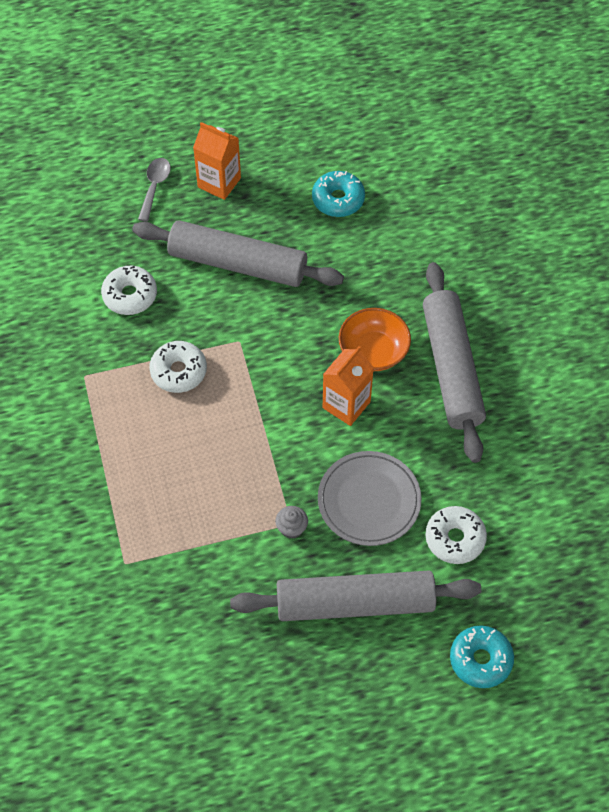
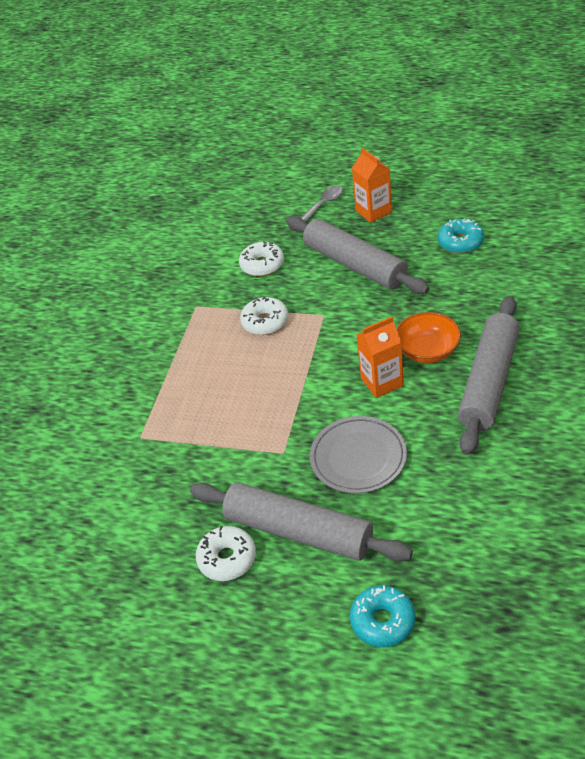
camera: 35 degrees right, 15 degrees down
grey cupcake [275,506,308,539] -> none
white donut [425,506,487,564] -> white donut moved to [196,526,256,581]

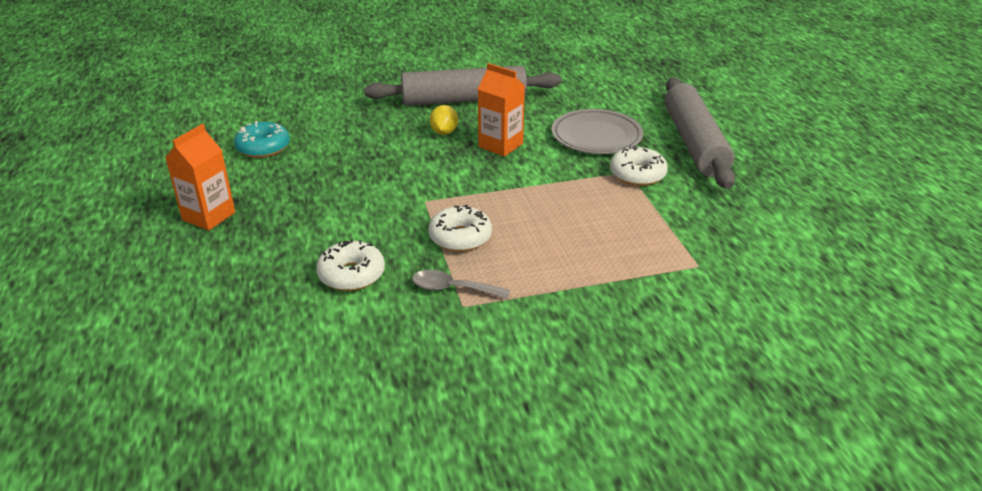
camera: 125 degrees left, 10 degrees down
white donut [196,526,256,581] -> white donut moved to [610,146,668,186]
grey rolling pin [286,216,429,294] -> none
grey spoon [301,186,343,223] -> grey spoon moved to [412,270,510,299]
turquoise donut [350,585,415,647] -> none
orange bowl [396,312,461,363] -> yellow lemon [430,105,458,135]

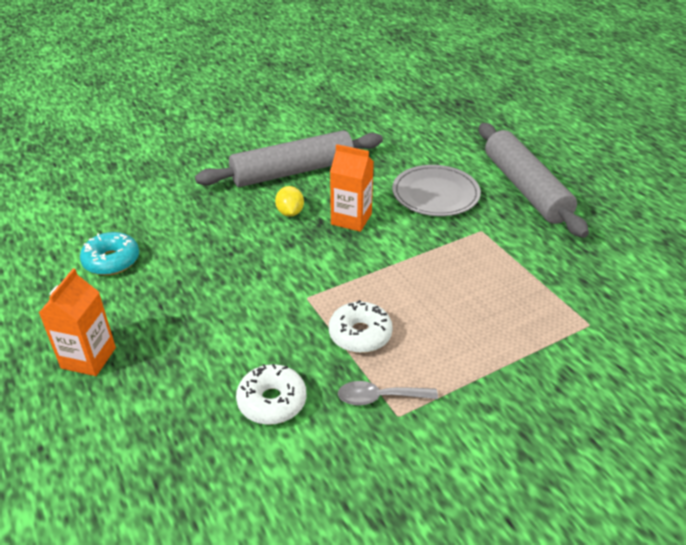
camera: 15 degrees left, 5 degrees up
white donut [610,146,668,186] -> none

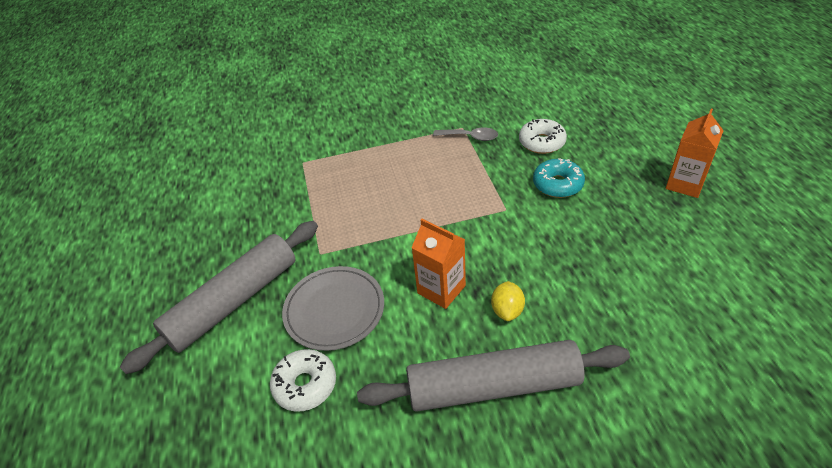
camera: 160 degrees left, 5 degrees up
turquoise donut [80,232,139,275] -> turquoise donut moved to [533,158,585,198]
white donut [329,300,393,353] -> white donut moved to [270,349,336,412]
grey rolling pin [479,123,589,238] -> grey rolling pin turned 45 degrees clockwise [120,221,318,374]

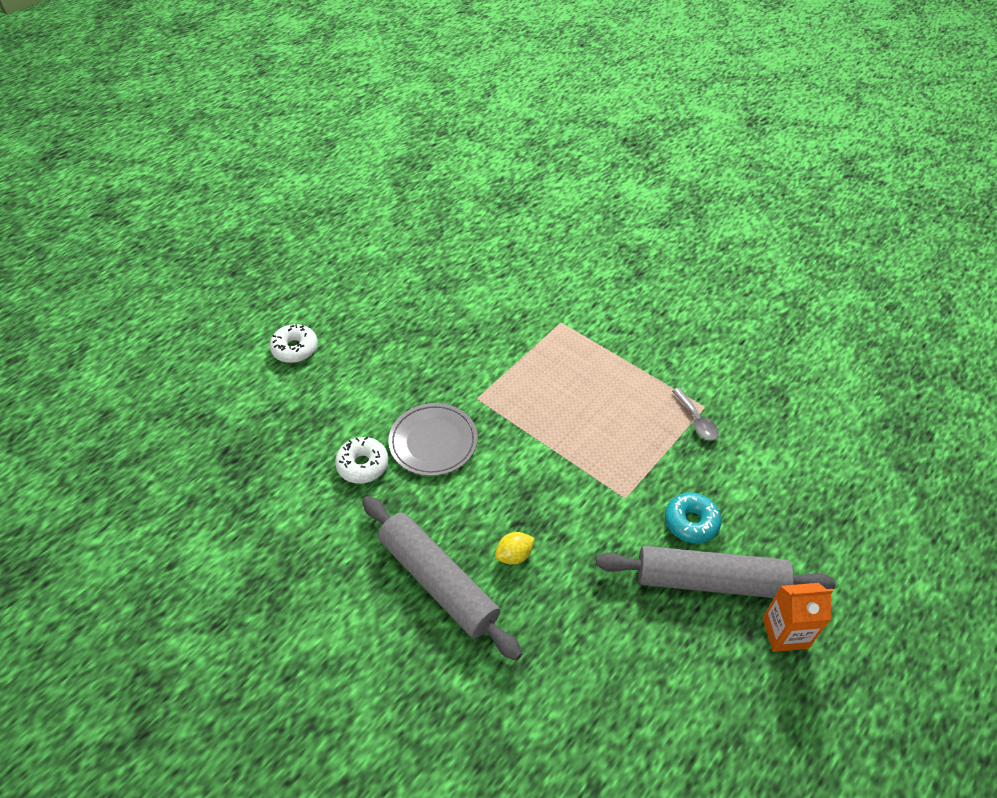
camera: 50 degrees right, 5 degrees up
grey rolling pin [120,221,318,374] -> grey rolling pin moved to [596,546,836,598]
orange carton [411,219,466,309] -> none
white donut [519,119,567,154] -> white donut moved to [270,324,318,363]

